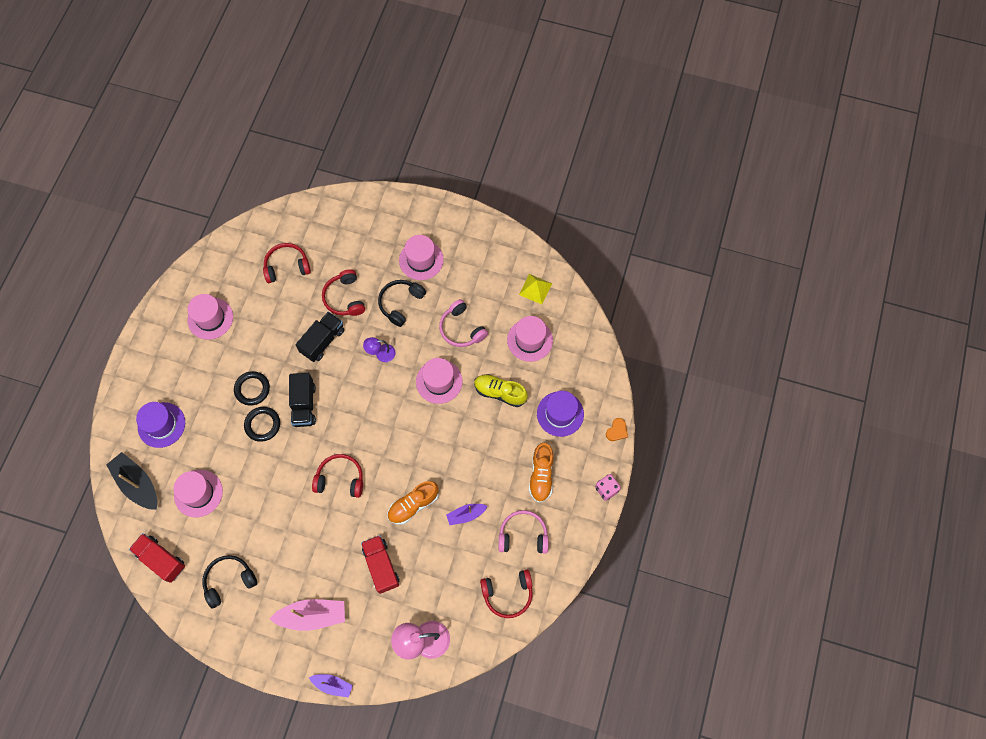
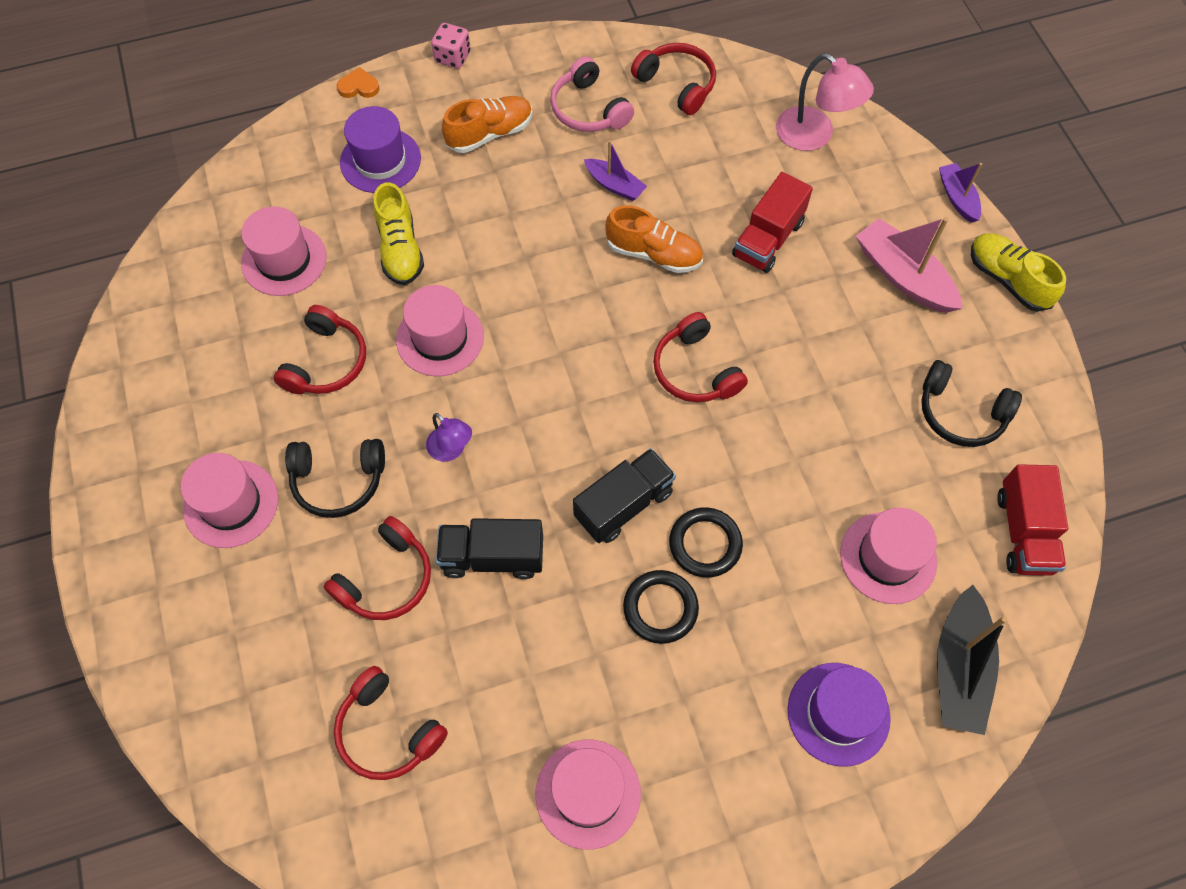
camera: 125 degrees left, 5 degrees down
pink headphones [439,299,488,347] -> red headphones [274,305,366,394]
yellow pyramid [519,274,552,304] -> none
none -> yellow shoe [971,233,1066,312]

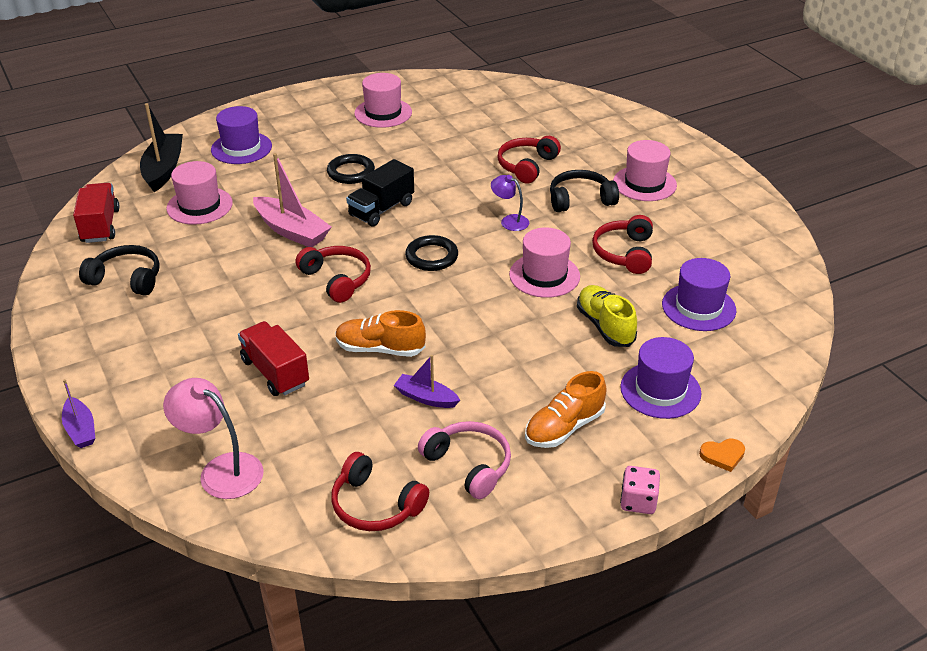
camera: 170 degrees right, 25 degrees down
pink hat [241,207,326,296] -> purple hat [662,258,737,331]
red headphones [334,666,448,780] -> none
black truck [436,518,543,579] -> none
black ring [669,507,743,578] -> black ring moved to [405,235,458,271]
red truck [732,172,813,273] -> red truck turned 60 degrees counterclockwise [238,321,309,396]
pink boat [856,217,962,313] -> pink boat moved to [253,153,332,247]
yellow shoe [971,233,1066,312] -> none

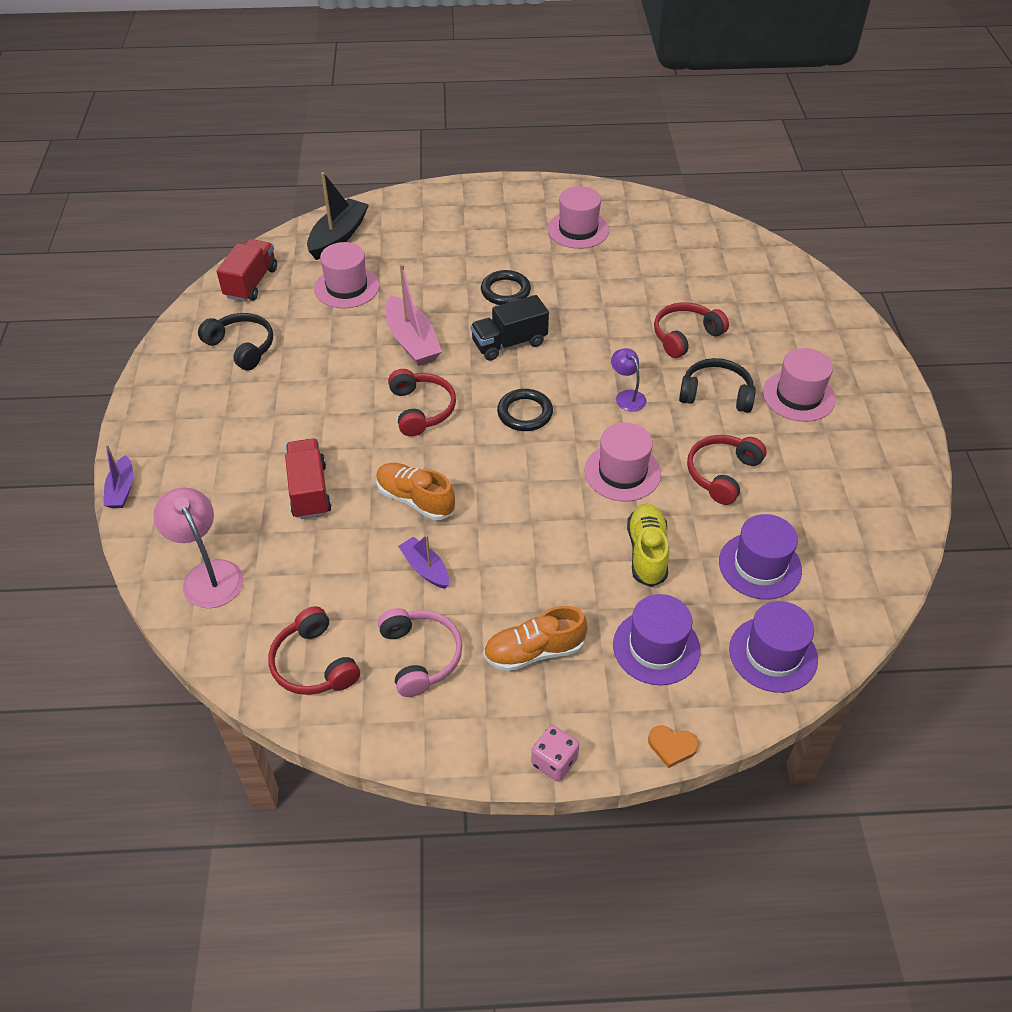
camera: 25 degrees right, 10 degrees up
purple hat [211,106,272,164] -> purple hat moved to [729,601,818,693]

